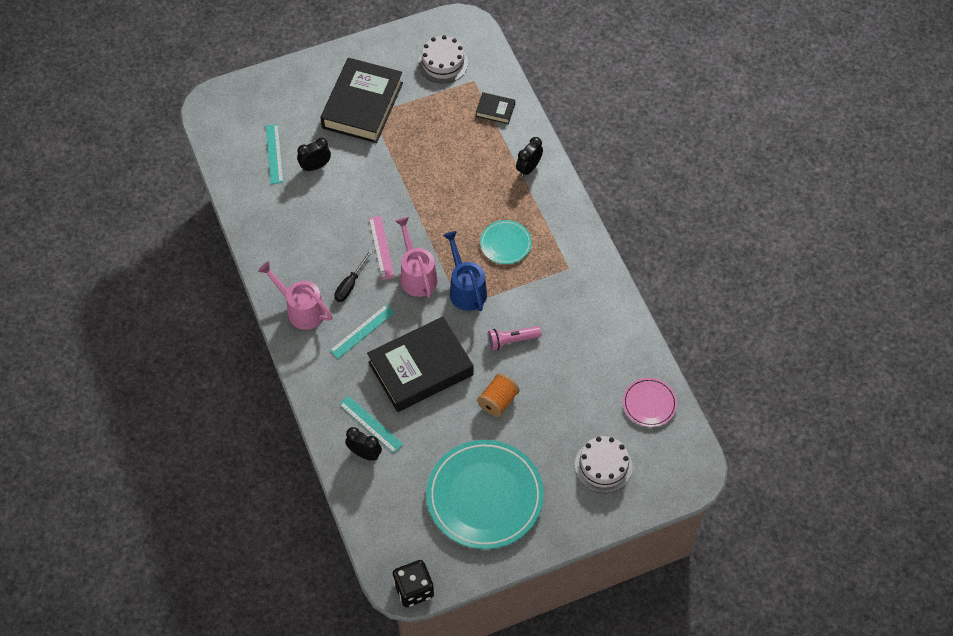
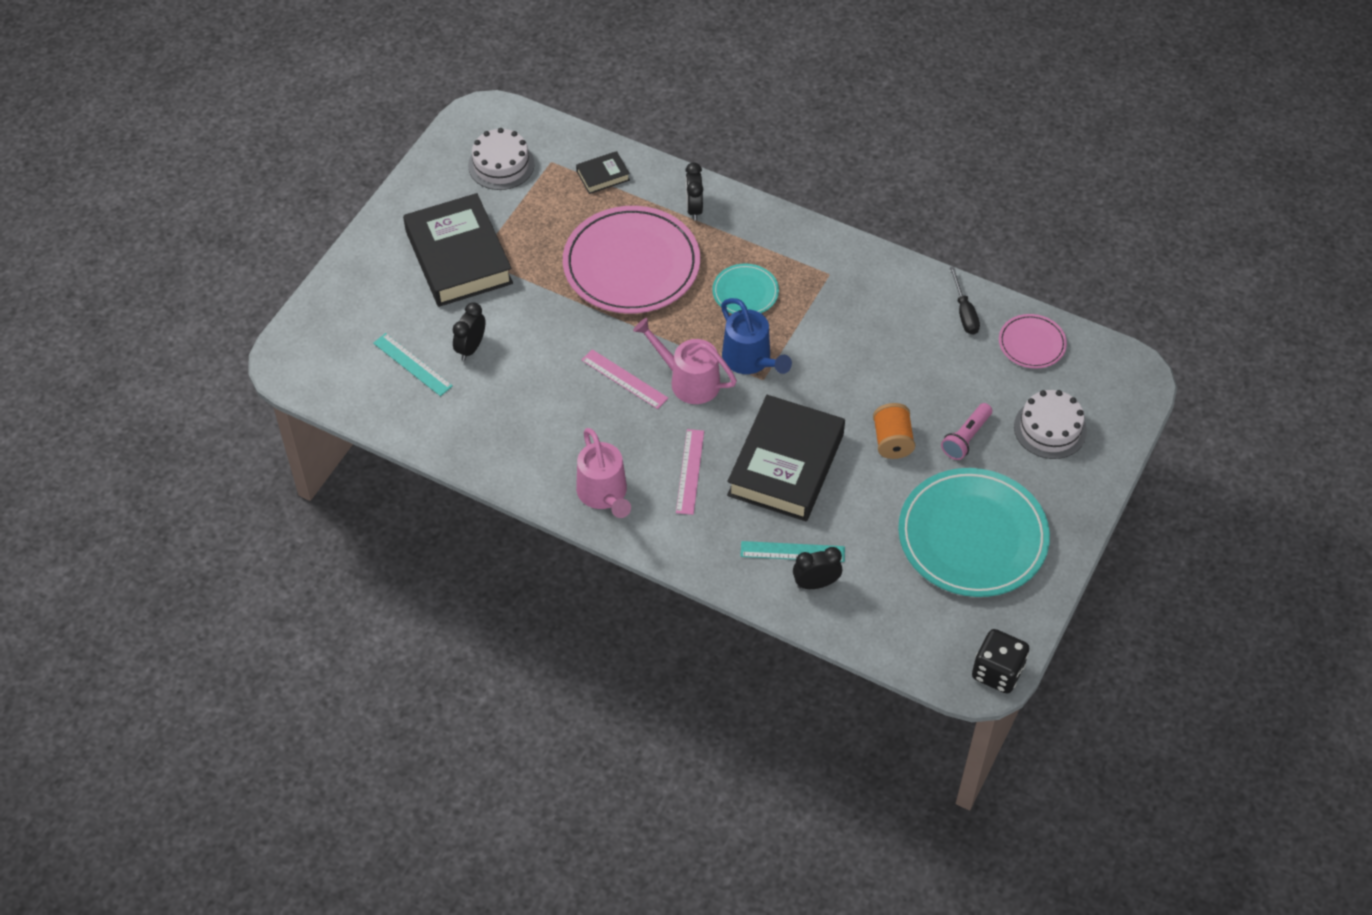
camera: 40 degrees left, 5 degrees down
pink watering can [258,262,333,330] -> pink watering can turned 105 degrees counterclockwise [576,428,631,518]
turquoise ruler [329,305,395,359] -> pink ruler [676,429,704,515]
black screwdriver [334,250,373,302] -> black screwdriver moved to [949,267,980,335]
blue watering can [443,231,487,311] -> blue watering can turned 150 degrees counterclockwise [721,298,792,374]
pink flashlight [488,326,542,351] -> pink flashlight moved to [941,403,992,460]
none -> pink plate [563,206,700,314]

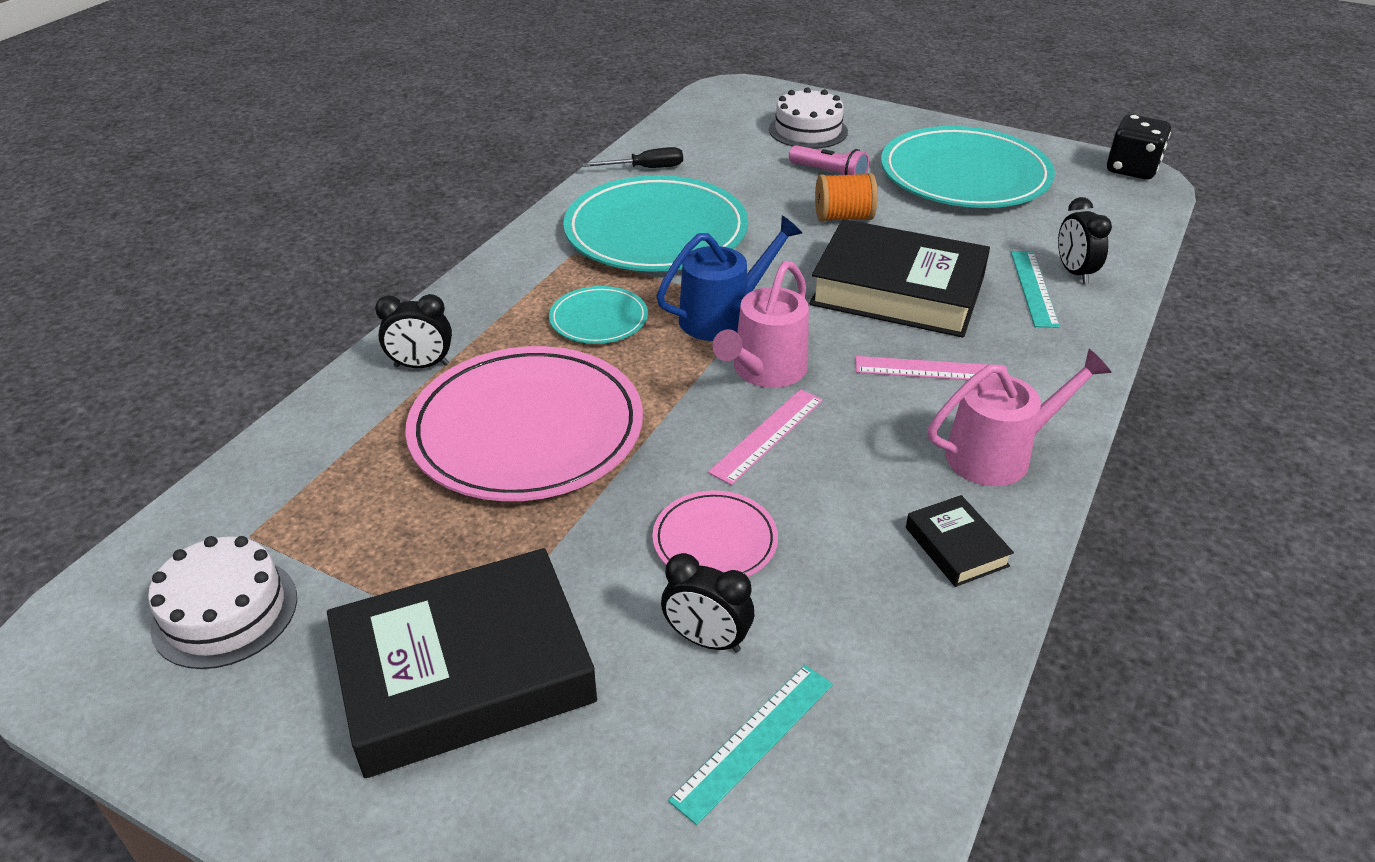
camera: 90 degrees left, 15 degrees down
black book [576,151,630,194] -> black book moved to [906,495,1014,587]
pink plate [999,314,1067,369] -> pink plate moved to [652,490,778,577]
none -> turquoise plate [563,175,748,272]

